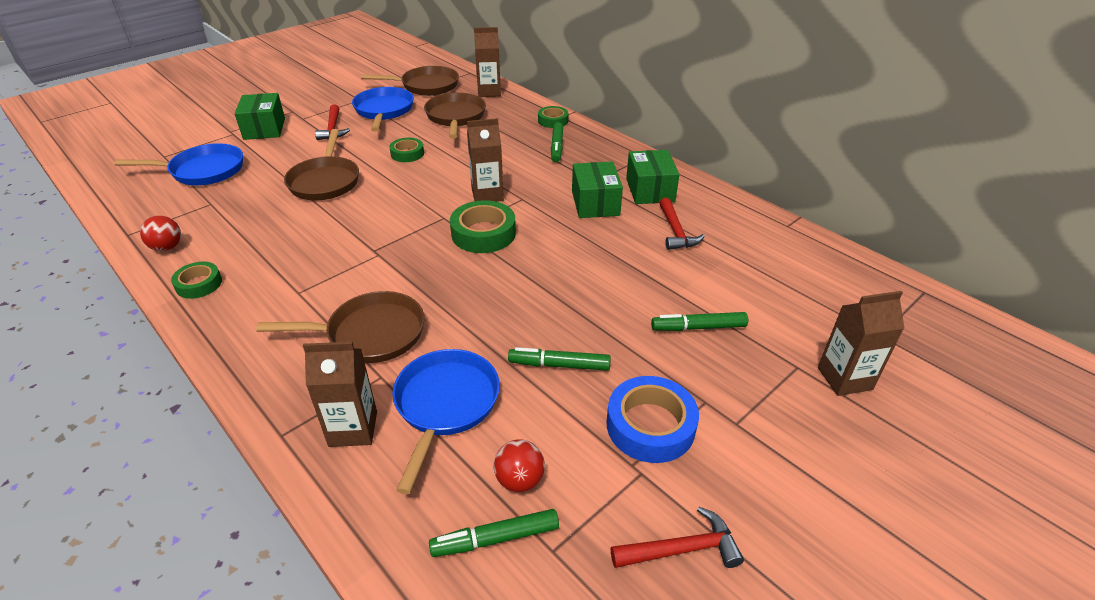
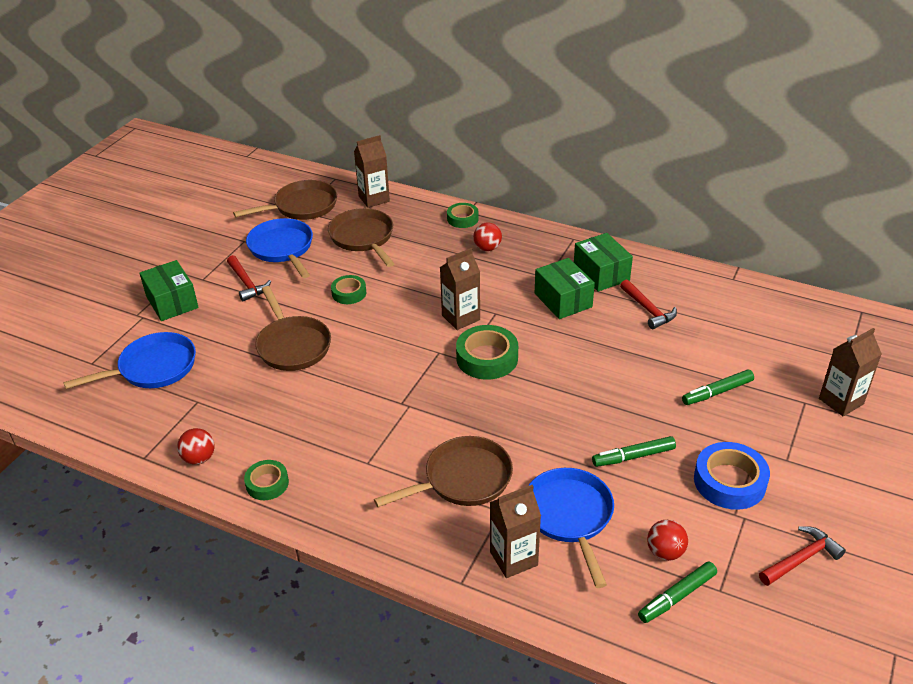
camera: 20 degrees left, 0 degrees up
green marker [551,122,563,162] -> red ball [473,222,502,251]

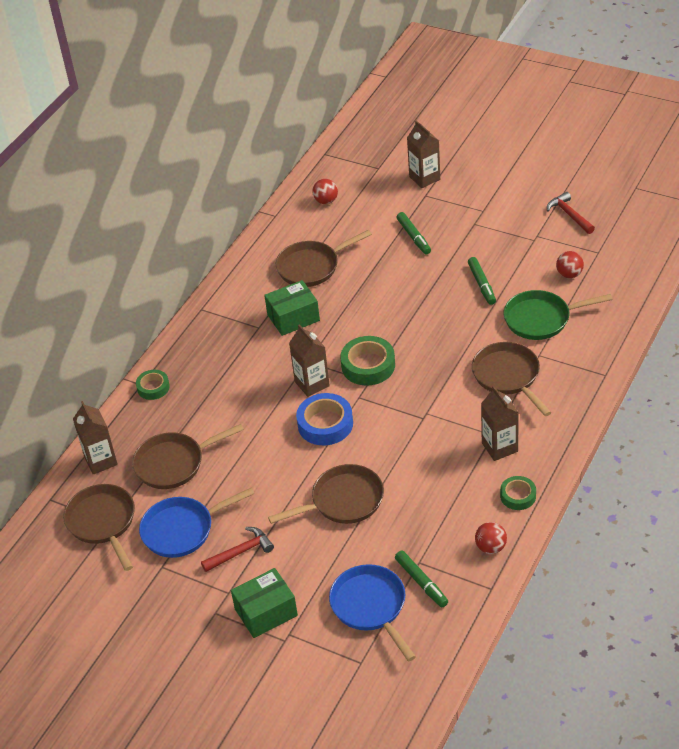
camera: 85 degrees left, 5 degrees up
green tape [331,275,366,304] -> none
red ball [473,222,502,251] -> red ball moved to [312,179,338,204]
brown carton [490,485,541,578] -> brown carton moved to [481,386,519,461]
blue pan [528,468,614,588] -> green pan [503,290,613,340]
green box [574,233,633,292] -> none
red hammer [620,279,677,329] -> brown pan [276,230,372,287]
green marker [638,562,717,623] -> green marker moved to [395,551,448,607]
blue tape [694,442,770,510] -> blue tape moved to [296,393,353,445]

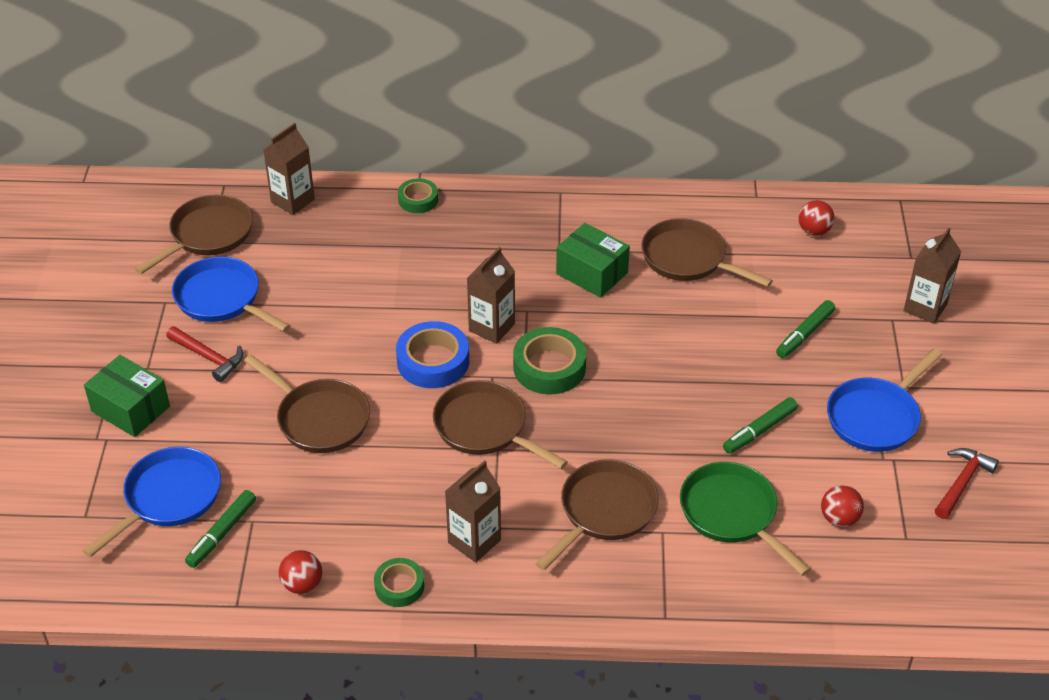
camera: 60 degrees right, 0 degrees up
brown pan [132,424,244,489] -> brown pan moved to [433,380,568,469]
none -> blue pan [827,348,942,452]

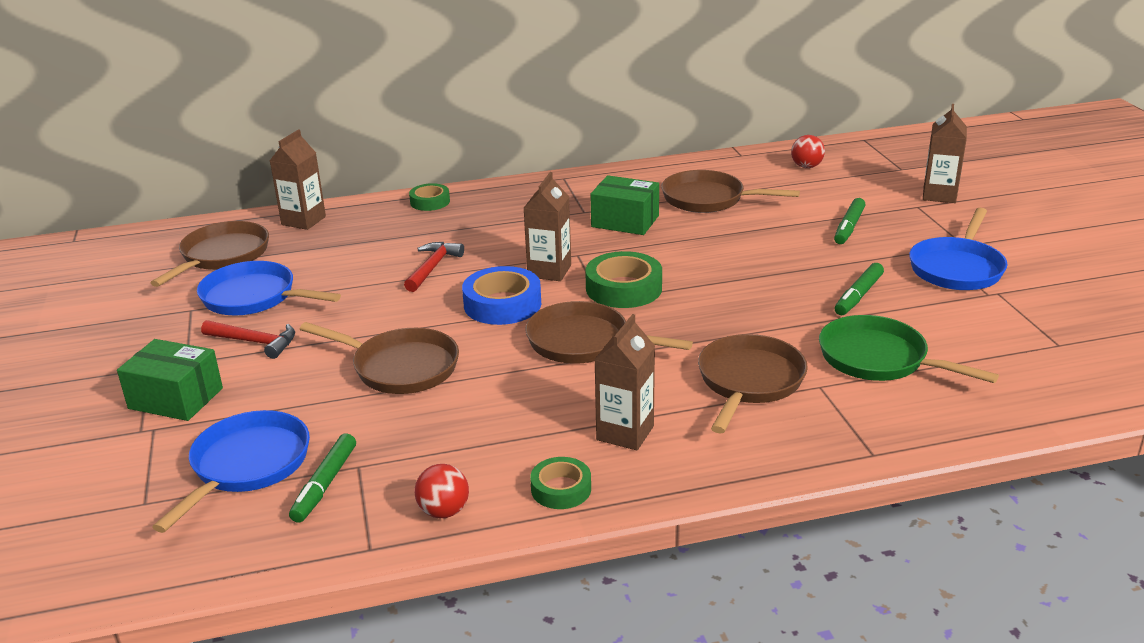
camera: 15 degrees left, 15 degrees down
red ball [821,485,864,527] -> none
red hammer [935,448,999,519] -> red hammer moved to [404,242,464,292]

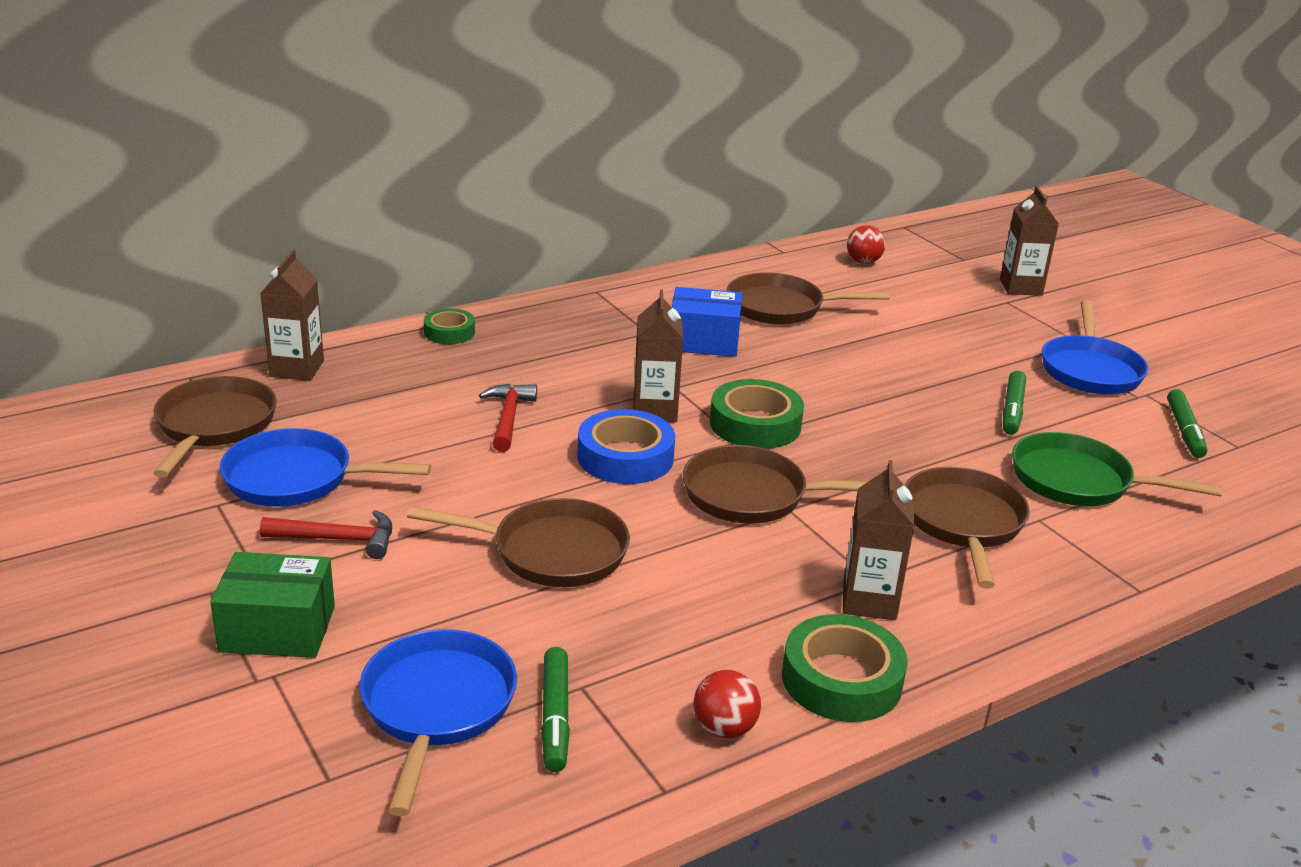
camera: 20 degrees left, 0 degrees up
green tape [530,457,591,509] -> green tape [782,614,908,722], size x1.65
green box [590,175,659,235] -> blue box [672,287,742,357]
green marker [834,198,865,244] -> green marker moved to [1167,389,1208,458]

